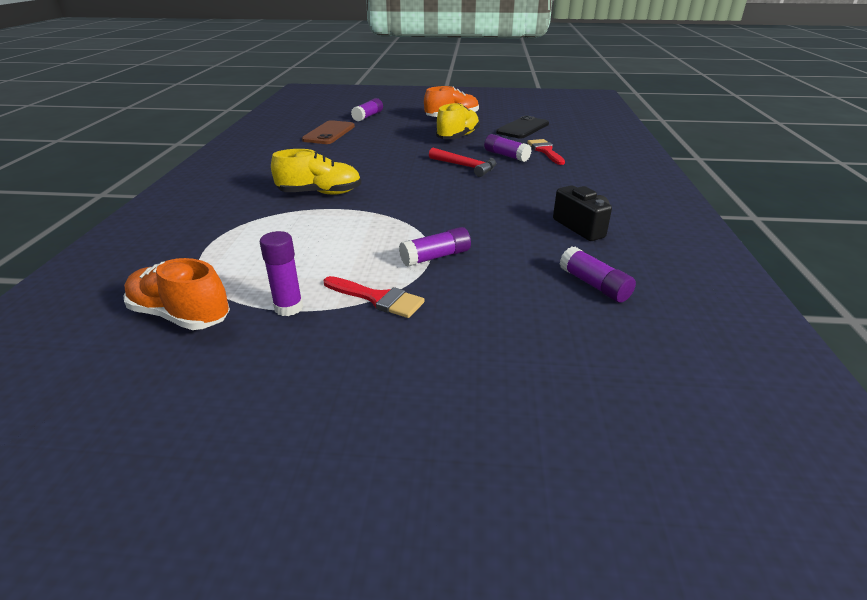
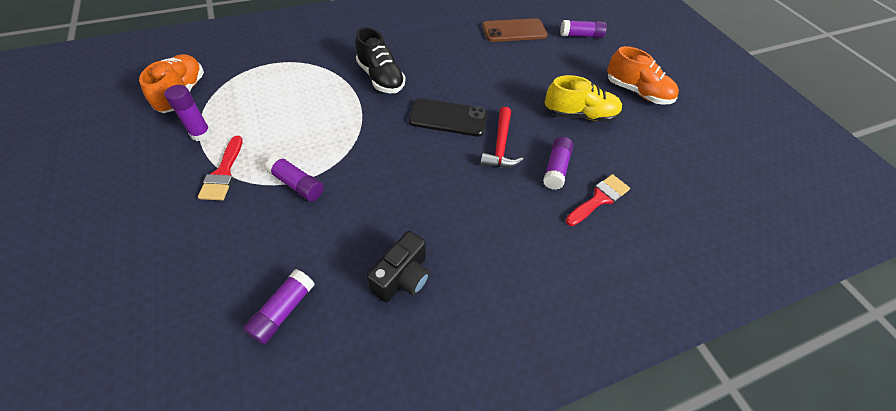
camera: 60 degrees right, 20 degrees up
yellow shoe [271,149,361,195] -> black shoe [355,27,405,93]
black phone [496,115,549,138] -> black phone moved to [409,98,487,137]

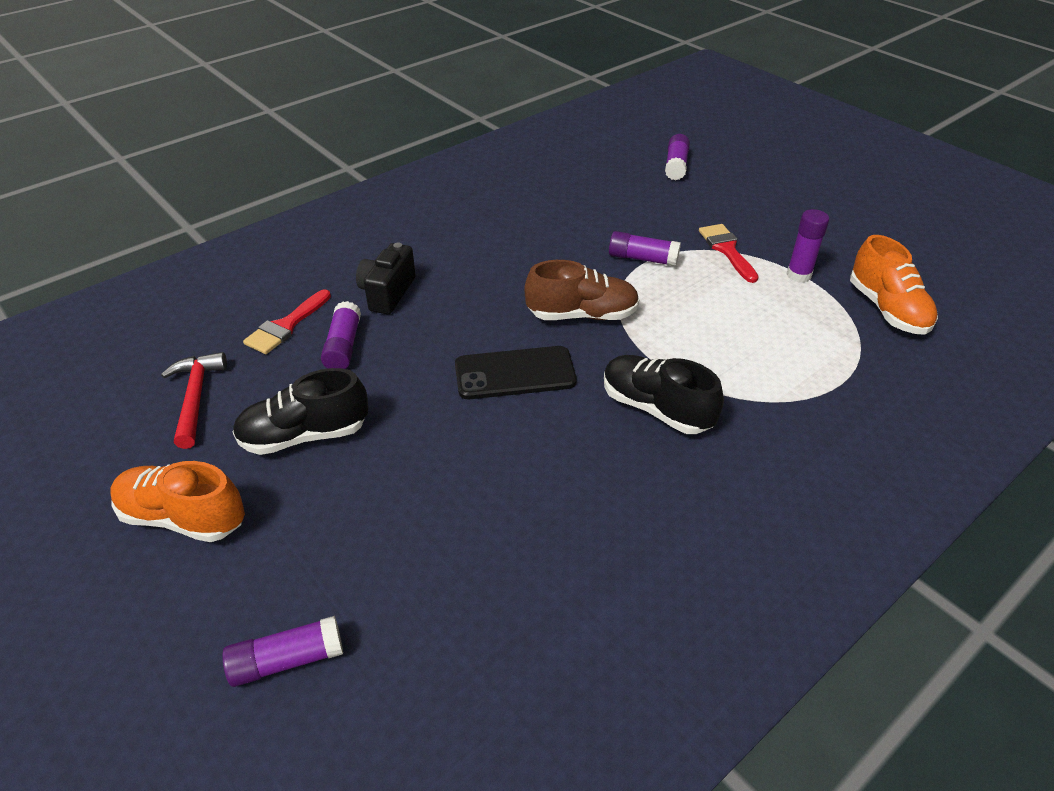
camera: 165 degrees right, 10 degrees down
purple glue stick [243,269,315,344] -> purple glue stick moved to [665,134,690,180]
black camera [367,231,430,303] -> black camera moved to [356,242,416,314]
red hammer [480,107,524,168] -> red hammer moved to [161,352,227,449]
brown phone [482,18,548,42] -> none
yellow shoe [545,75,622,122] -> black shoe [232,368,368,455]
none -> brown shoe [524,260,640,320]

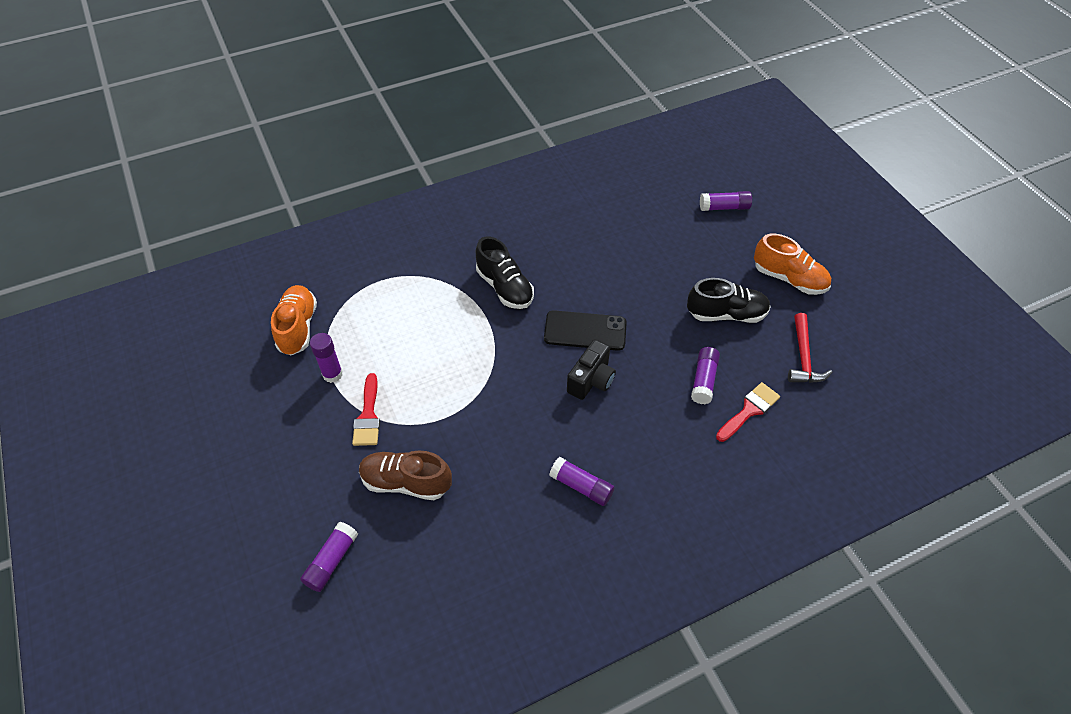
camera: 165 degrees left, 10 degrees up
black camera [356,242,416,314] -> black camera moved to [567,339,616,400]
brown shoe [524,260,640,320] -> brown shoe moved to [359,451,452,500]
purple glue stick [609,231,681,267] -> purple glue stick moved to [549,457,614,506]

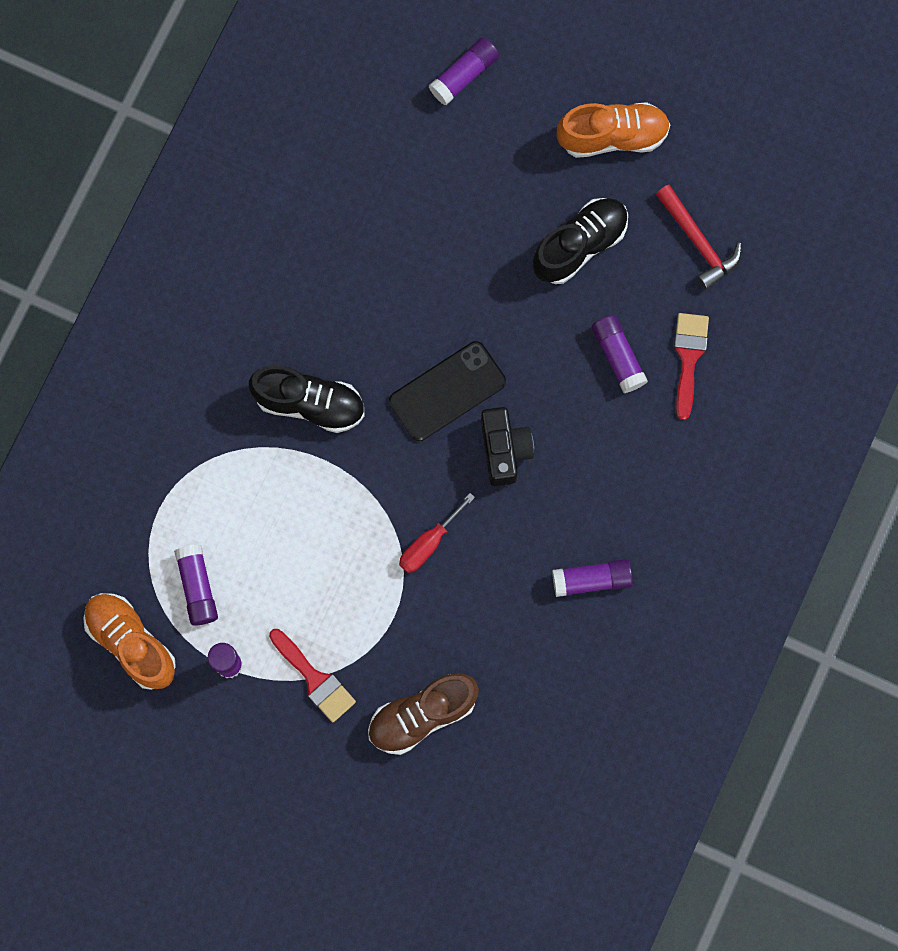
camera: 40 degrees left, 25 degrees up
purple glue stick [300,522,358,592] -> purple glue stick moved to [174,544,218,626]
none -> red screwdriver [399,493,475,573]

